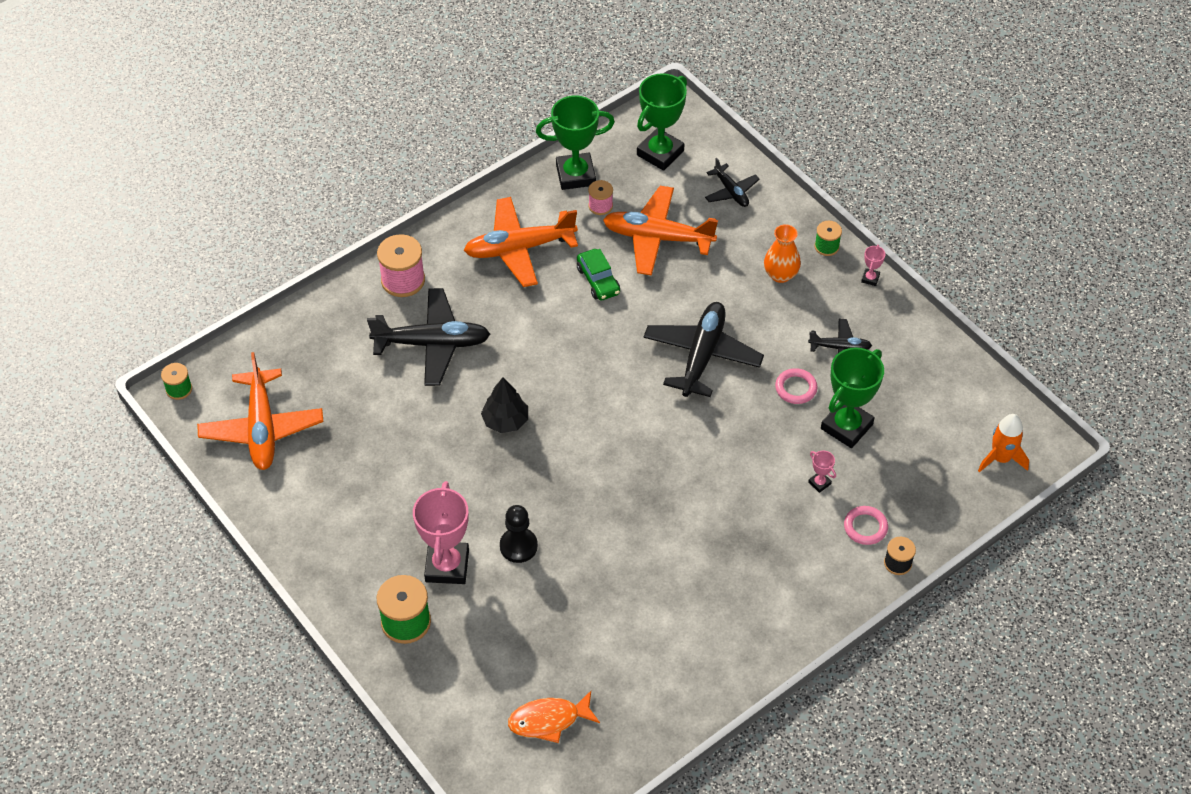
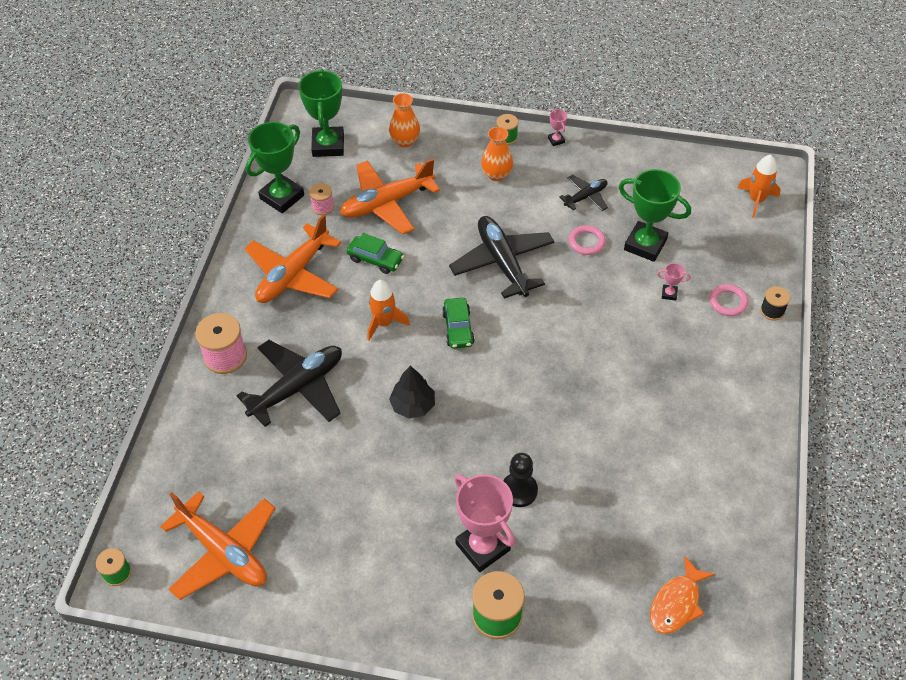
camera: 40 degrees left, 0 degrees up
black plane [705,158,760,207] -> orange vase [389,93,420,147]
green trophy [821,347,884,448] -> green trophy turned 60 degrees counterclockwise [619,169,691,262]
none -> orange rocket [367,280,410,340]
none -> green car [442,298,475,349]

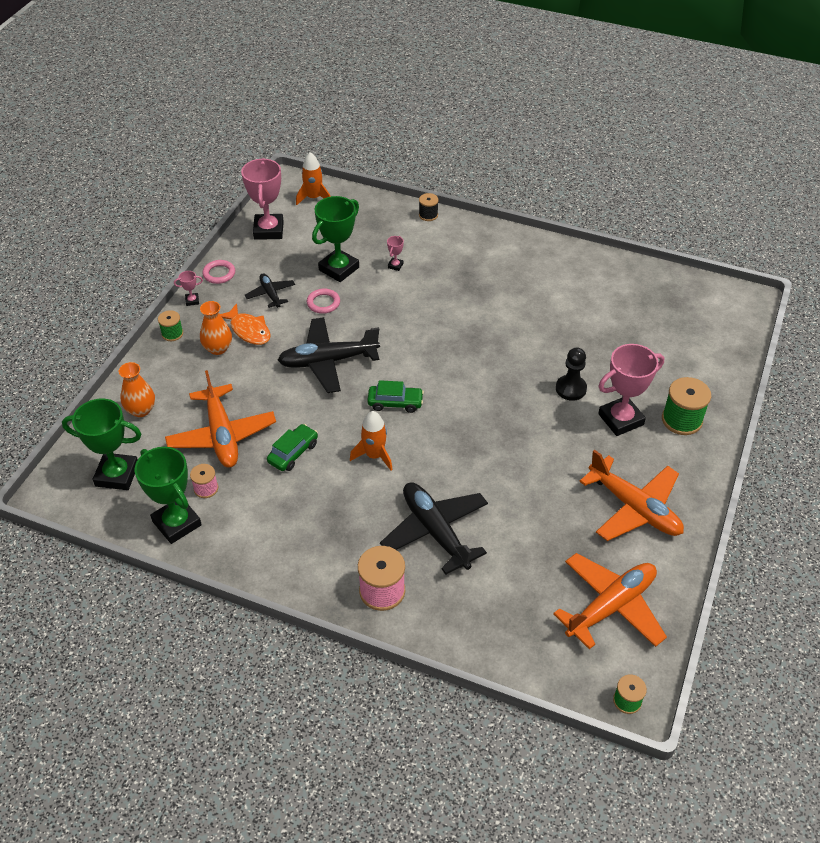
camera: 80 degrees left, 5 degrees down
orange plane [244,214,341,303] -> orange plane moved to [579,450,684,541]
black tree [389,365,435,418] -> none
orange fish [650,556,715,634] -> orange fish moved to [220,303,271,345]
pink ring [709,284,748,316] -> pink ring moved to [202,260,235,284]
none -> pink trophy [241,158,284,240]

